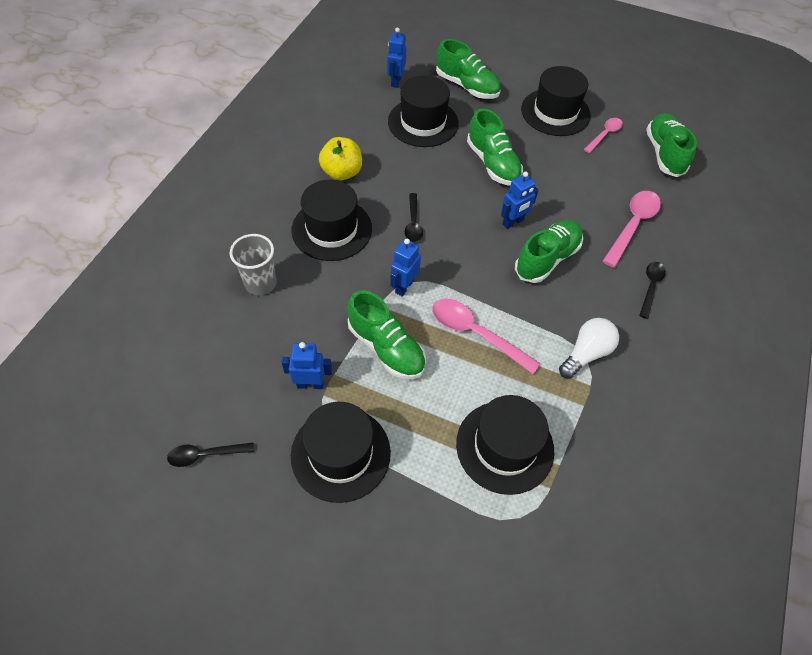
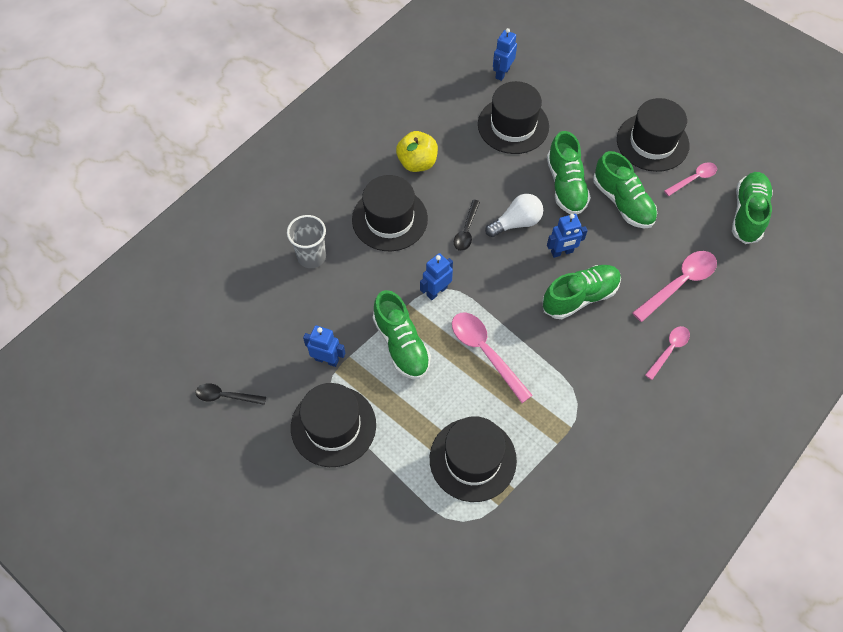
camera: 20 degrees right, 5 degrees up
green shoe [436,39,501,99] -> green shoe moved to [593,151,657,229]
white light bulb [559,318,619,379] -> white light bulb moved to [485,194,543,237]
black spoon [639,262,666,319] -> pink spoon [645,326,690,380]

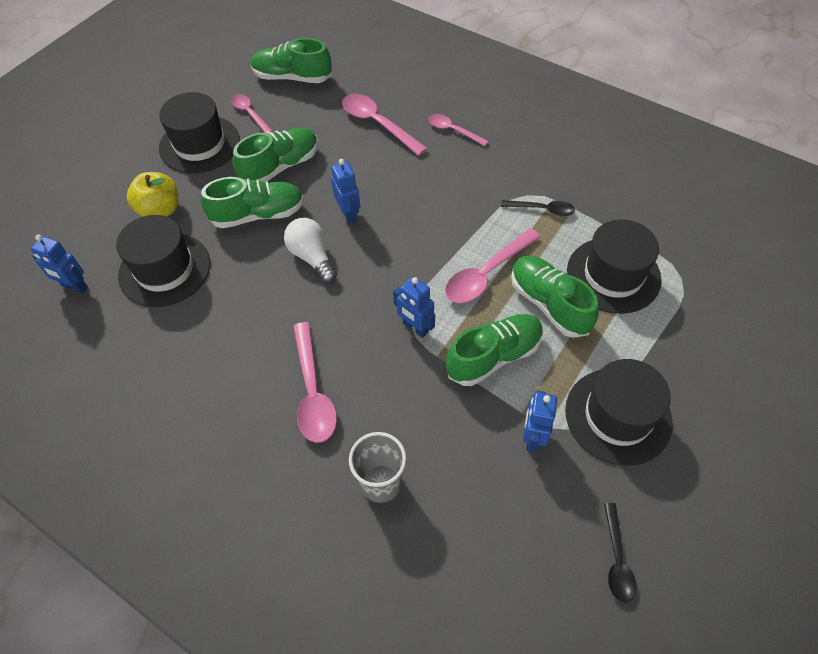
camera: 95 degrees left, 5 degrees down
black hat [352,175,428,251] -> pink spoon [293,322,337,443]
yellow apple [396,131,438,172] -> yellow apple moved to [127,172,179,217]
black spoon [454,200,480,251] -> black spoon moved to [501,200,575,216]
green shoe [542,265,621,319] -> green shoe moved to [511,256,599,338]

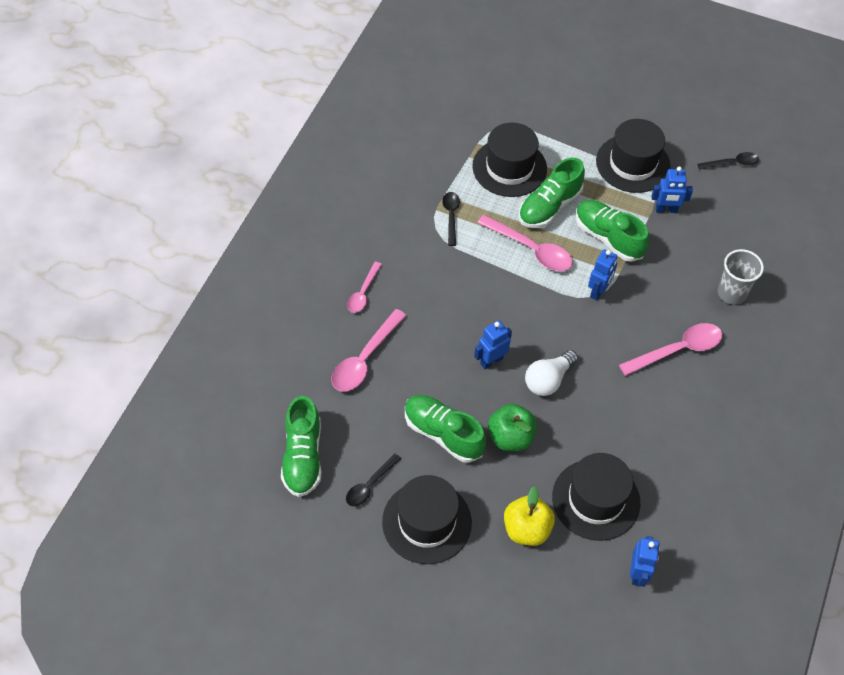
camera: 105 degrees left, 0 degrees up
green shoe [201,177,304,228] -> green apple [488,404,537,451]
pink spoon [231,94,273,133] -> black spoon [346,454,401,507]

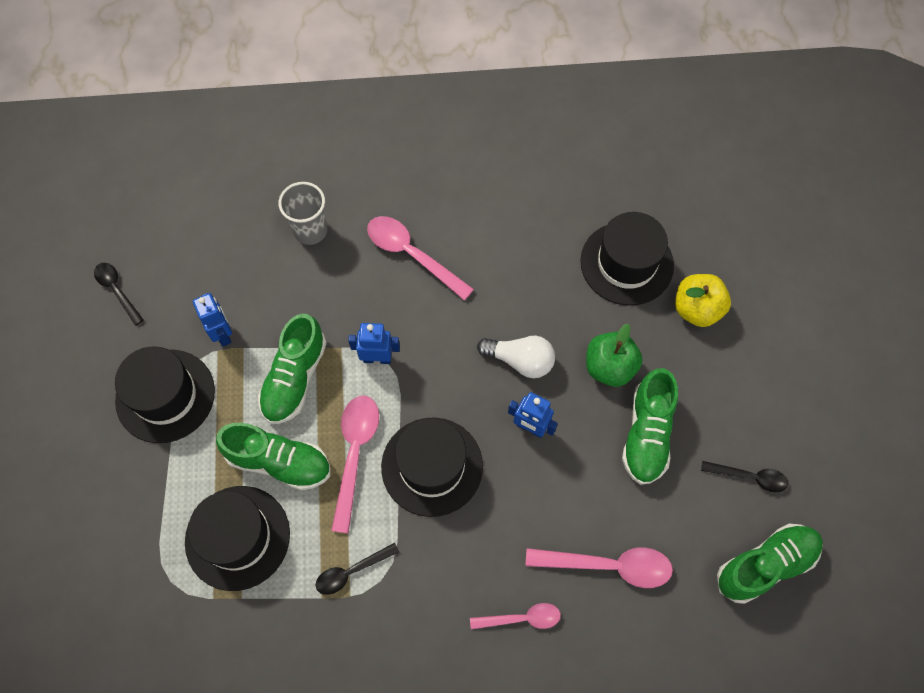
camera: 115 degrees left, 10 degrees up
black hat [382,475,472,564] -> black hat moved to [381,417,483,517]
blue robot [630,536,660,587] -> none

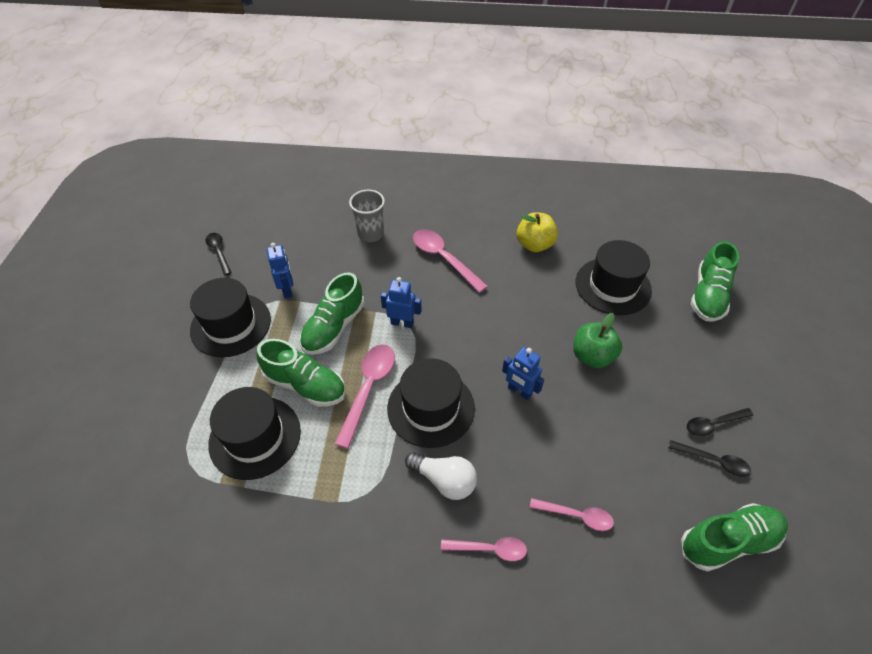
camera: 10 degrees right, 15 degrees down
black spoon [316,543,399,595] -> black spoon moved to [687,408,753,436]
white light bulb [477,336,555,378] -> white light bulb moved to [405,452,477,500]
pink spoon [526,547,673,588] -> pink spoon [530,498,614,531], size x0.61
green shoe [622,368,678,485] -> green shoe moved to [691,241,739,322]
yellow apple [675,274,731,327] -> yellow apple moved to [517,212,558,252]

